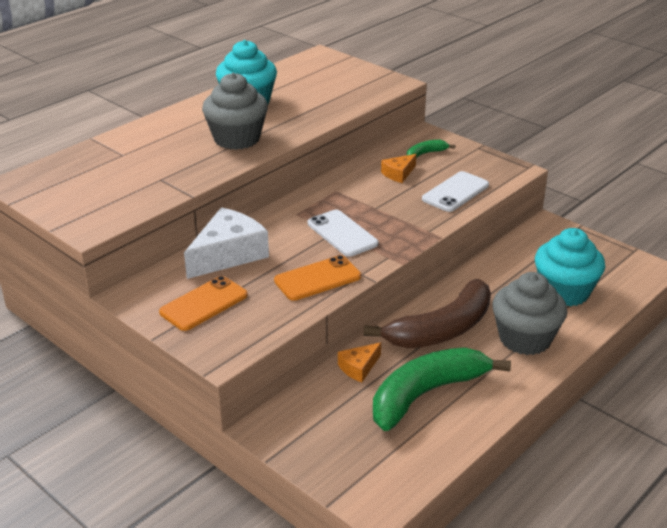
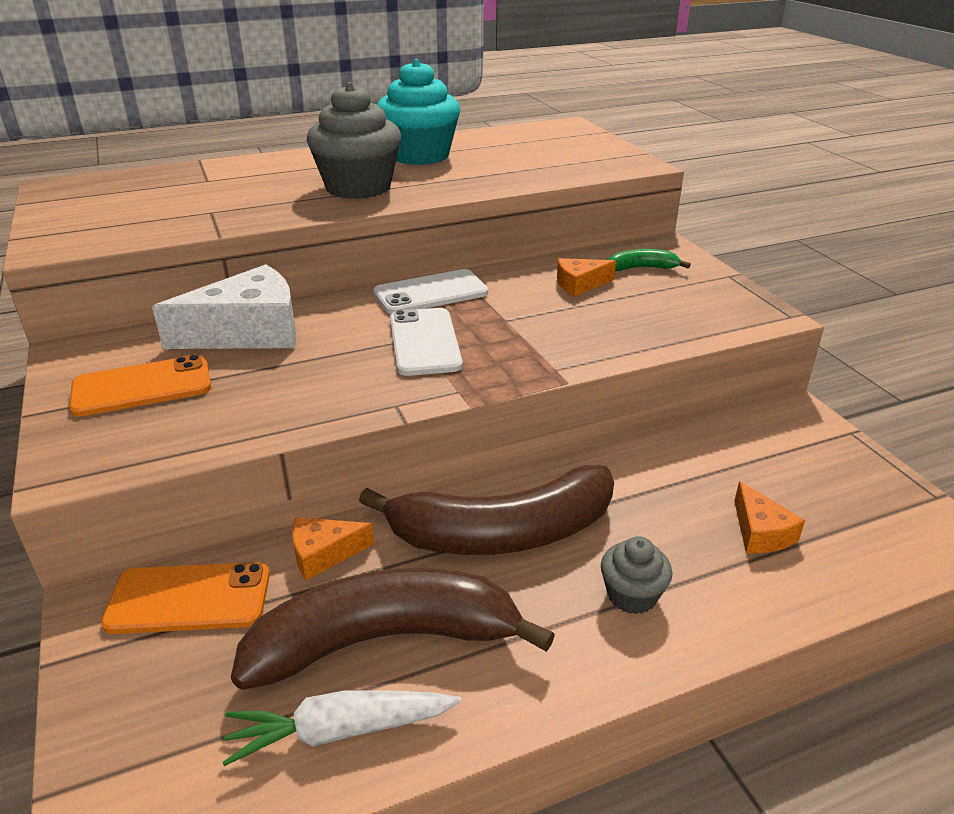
camera: 25 degrees right, 0 degrees up
orange phone [274,255,361,301] -> orange phone moved to [101,562,270,634]
green banana [373,347,511,431] -> brown banana [231,568,555,690]
white phone [422,171,489,212] -> white phone moved to [373,269,488,314]
grey cupcake [492,272,567,355] -> grey cupcake [601,536,672,614], size x0.51
turquoise cupcake [535,228,605,306] -> orange cheese [734,481,805,553]
none -> white carrot [223,690,461,766]

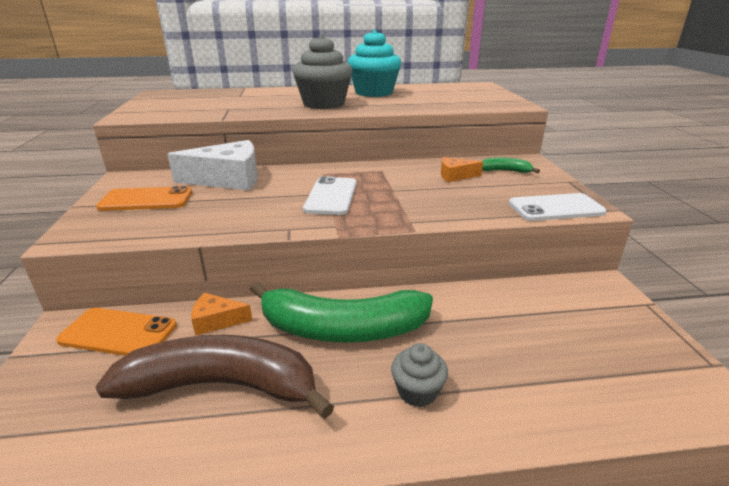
camera: 15 degrees right, 5 degrees down
white carrot [223,690,461,766] -> none
brown banana [359,465,614,555] -> green banana [250,281,433,342]
white phone [373,269,488,314] -> white phone moved to [509,193,607,221]
orange cheese [734,481,805,553] -> none

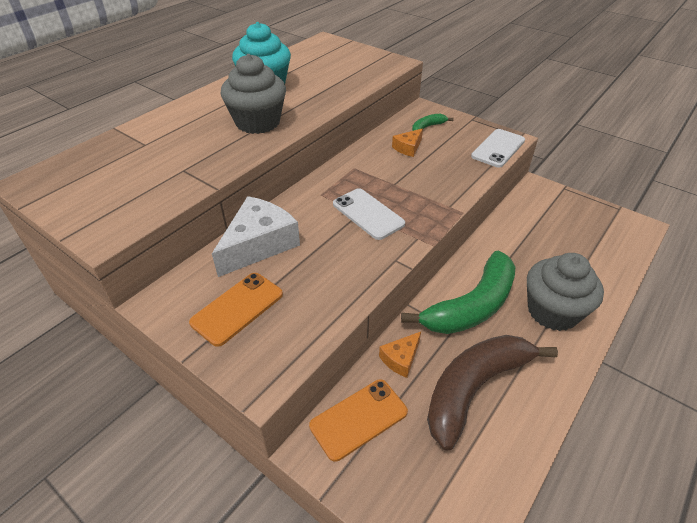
camera: 45 degrees left, 15 degrees up
grey cupcake [391,343,448,407] -> grey cupcake [527,253,604,331], size x1.96

